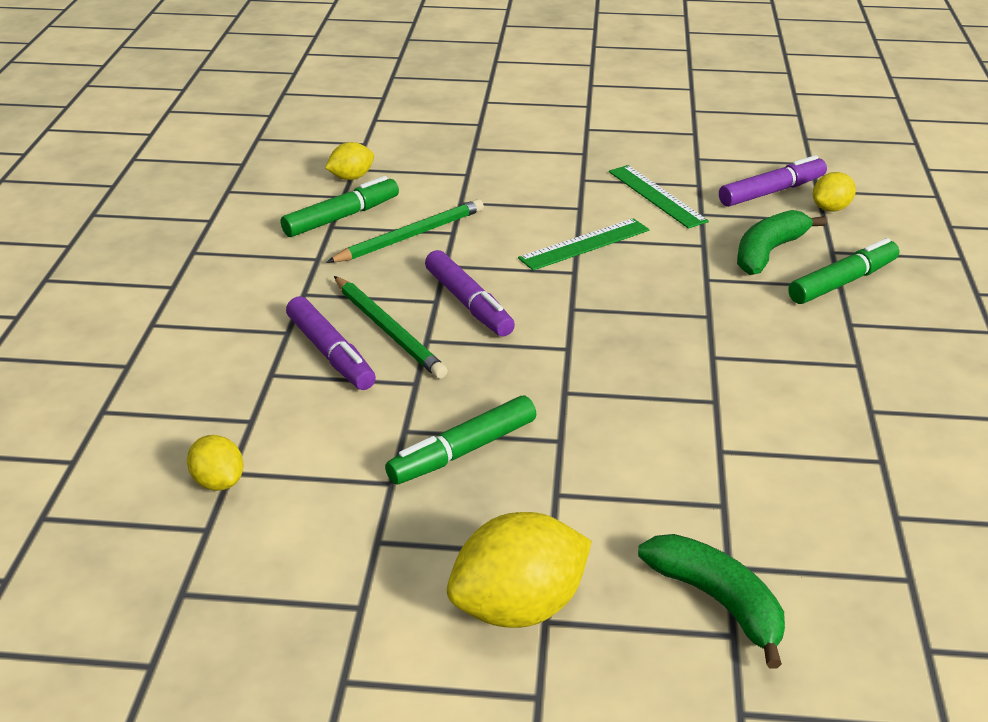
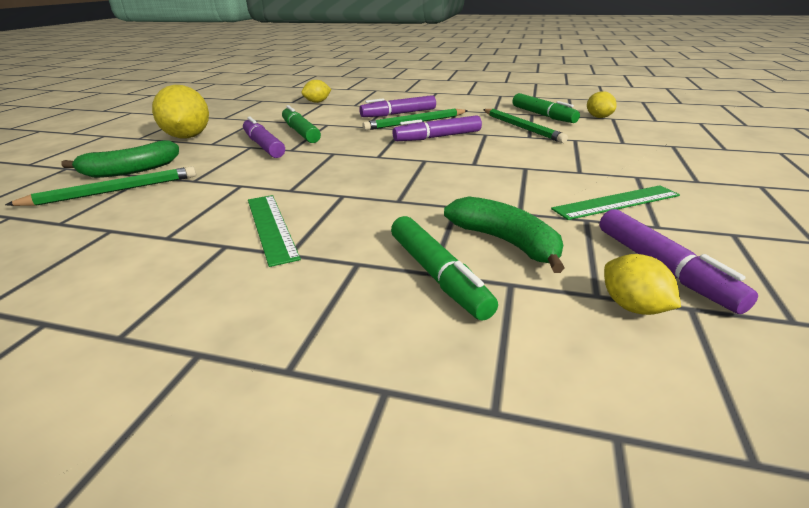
camera: 100 degrees right, 5 degrees down
green ruler [518,218,649,271] -> green ruler moved to [248,195,301,267]
none -> green pencil [5,166,196,206]
none -> purple marker [243,116,285,158]

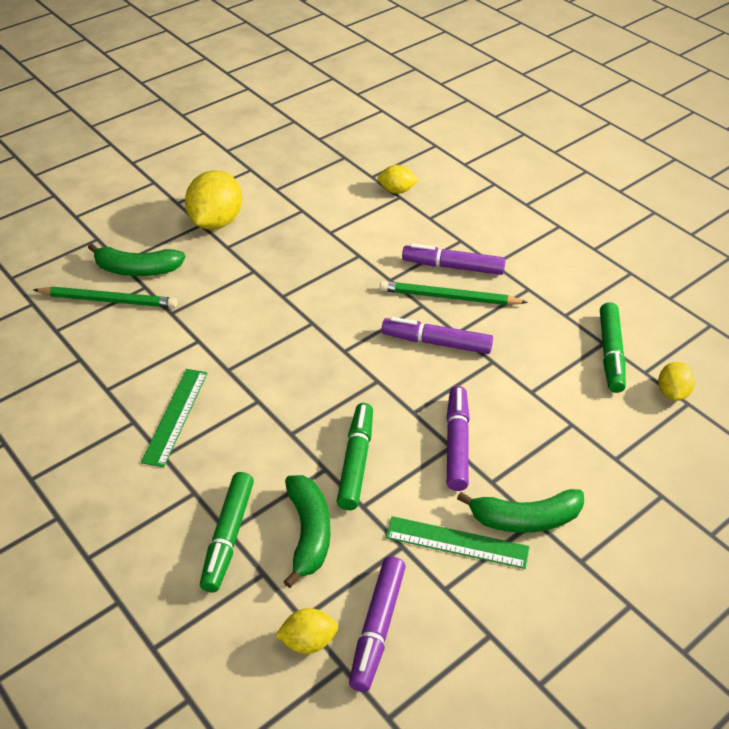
camera: 35 degrees right, 15 degrees up
purple marker [243,116,285,158] -> purple marker moved to [446,386,470,491]
green marker [282,105,321,143] -> green marker moved to [336,403,373,510]
green pencil [483,109,568,143] -> none
yellow lemon [604,254,681,315] -> yellow lemon turned 75 degrees clockwise [275,608,338,654]
none -> green banana [457,489,584,533]

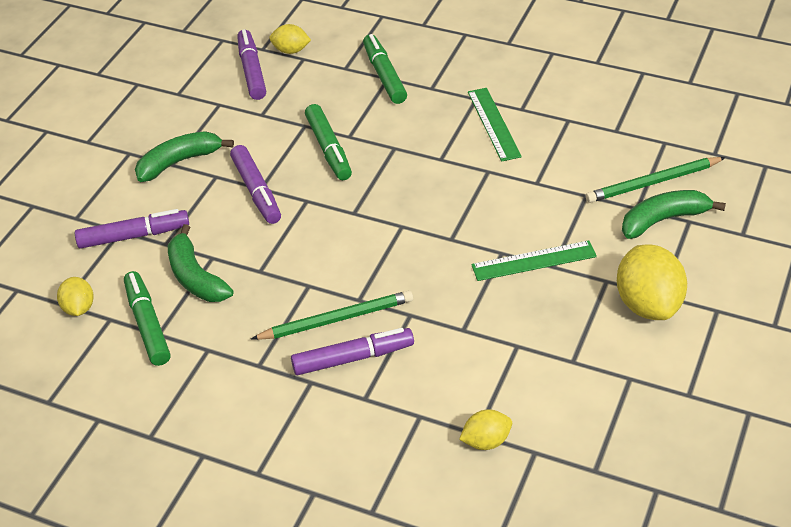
camera: 155 degrees right, 0 degrees up
yellow lemon [275,608,338,654] -> yellow lemon turned 45 degrees clockwise [269,24,311,54]
green banana [284,475,331,588] -> green banana moved to [168,224,234,302]
purple marker [382,317,493,354] -> purple marker moved to [75,209,189,249]
green ruler [386,516,530,569] -> green ruler moved to [471,240,597,281]

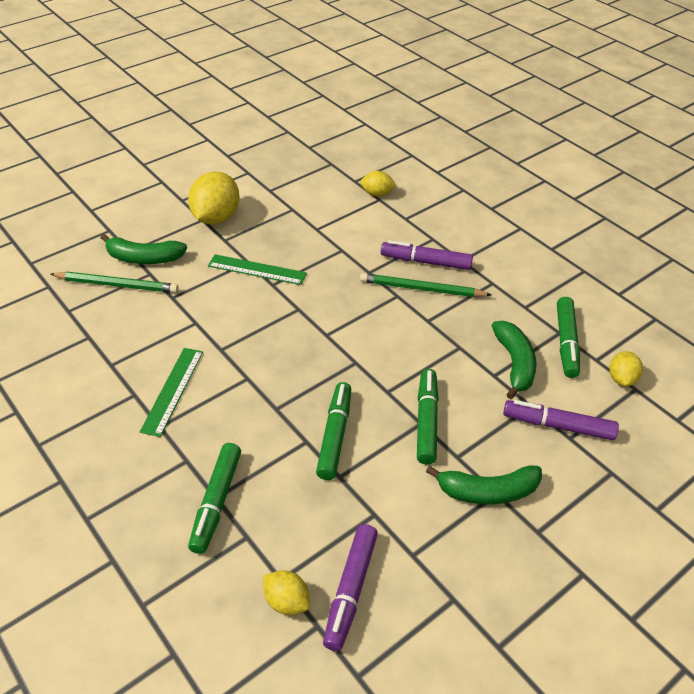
camera: 155 degrees left, 0 degrees up
purple marker [230,145,281,224] -> green marker [417,369,439,464]

